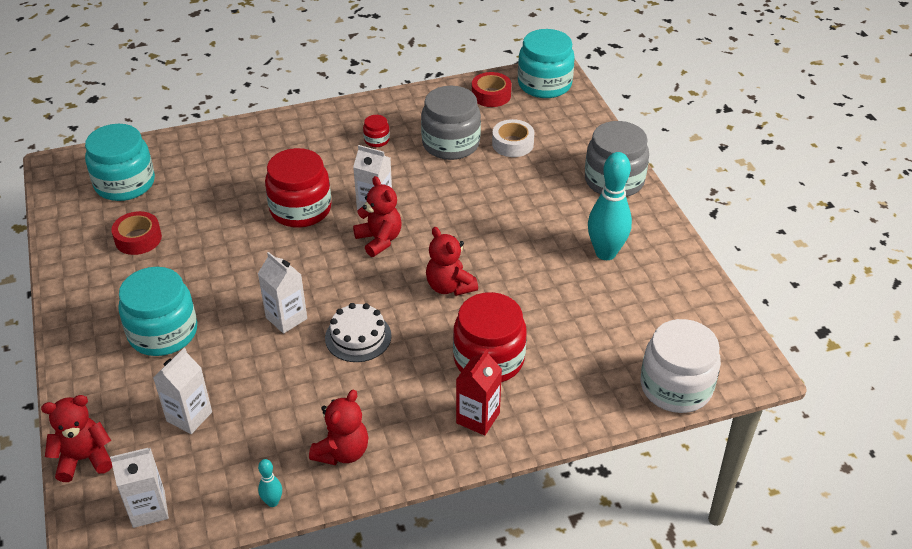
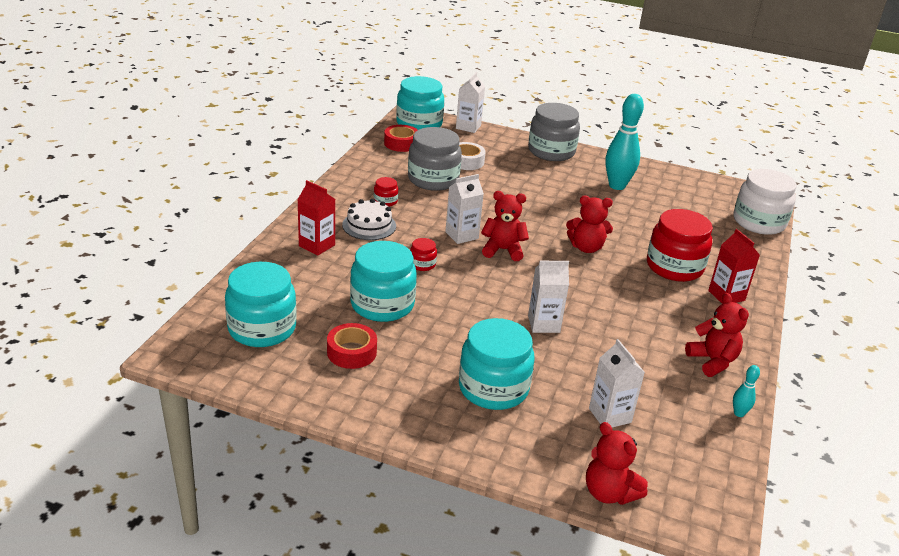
camera: 55 degrees left, 10 degrees down
red teddy bear [41,395,112,482] -> red teddy bear turned 60 degrees counterclockwise [586,422,648,505]
white carton [110,448,169,528] -> white carton moved to [456,72,485,133]
red jar [265,148,331,228] -> red jar [410,238,437,271], size x0.45
white cake [325,303,392,362] -> white cake moved to [342,199,396,240]
none -> red carton [297,180,335,256]
none -> turquoise jar [350,241,417,322]

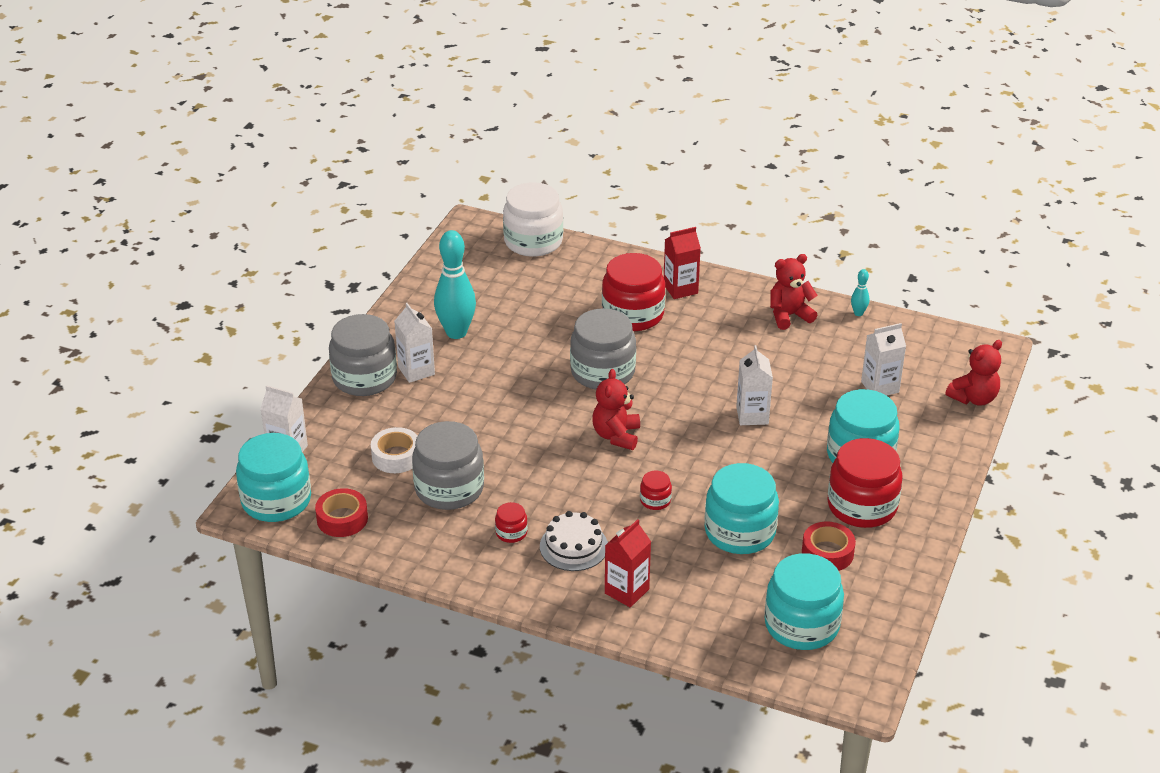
camera: 85 degrees left, 5 degrees up
white carton [445,174,484,244] -> white carton moved to [394,303,435,383]
red teddy bear [566,196,613,253] -> grey jar [570,308,636,389]
none -> red jar [827,438,902,528]

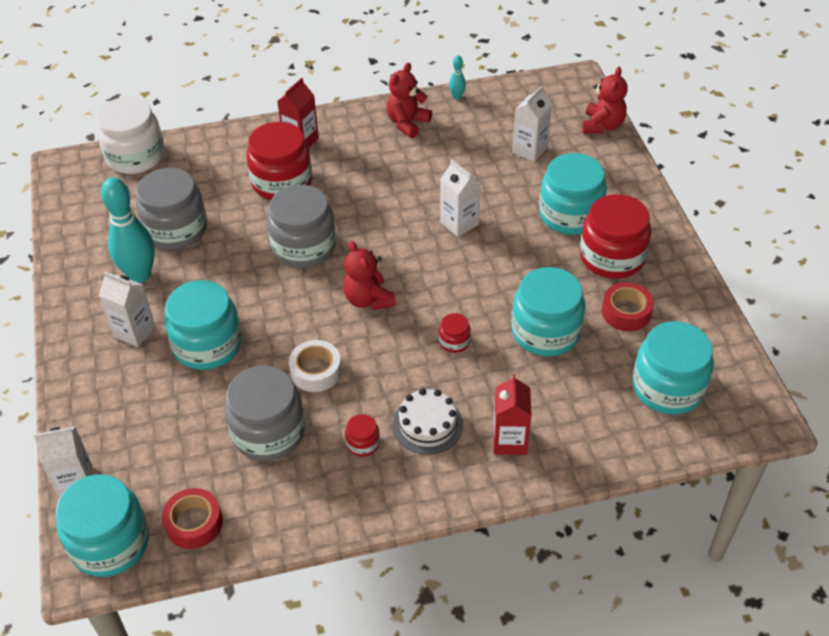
camera: 35 degrees left, 10 degrees up
grey jar [329,314,397,396] -> grey jar moved to [136,168,207,250]
white tape [371,427,417,473] -> white tape moved to [289,340,342,392]
none -> turquoise jar [165,280,242,370]

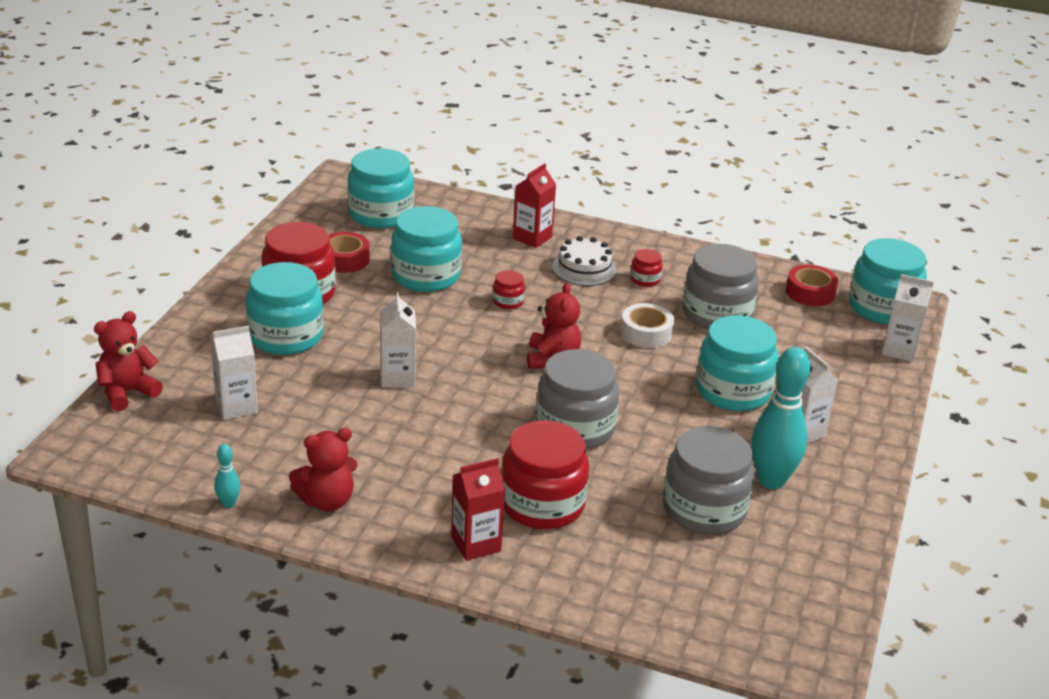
camera: 150 degrees left, 15 degrees down
white jar [97,97,164,174] -> none

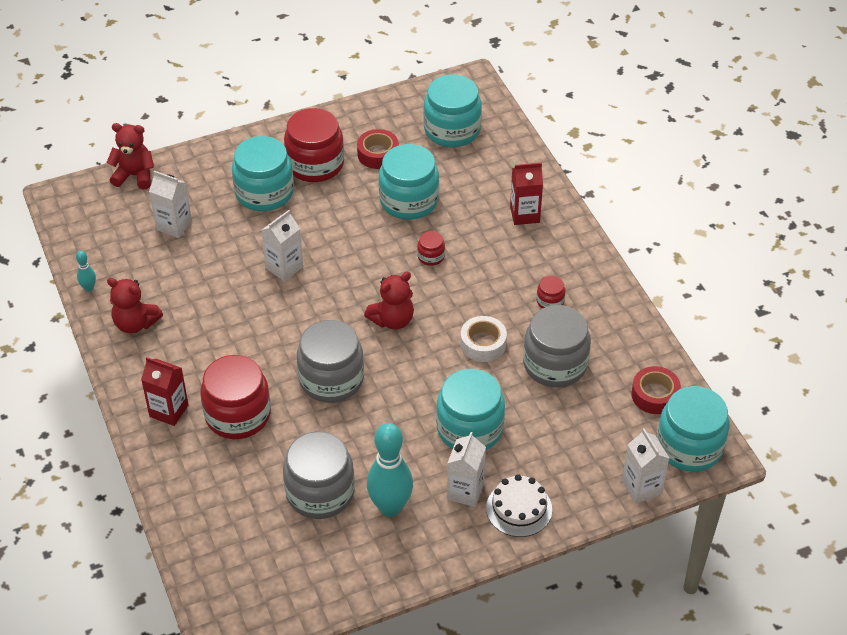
camera: 50 degrees right, 15 degrees up
white cake [552,236,617,286] -> white cake moved to [486,474,552,537]

